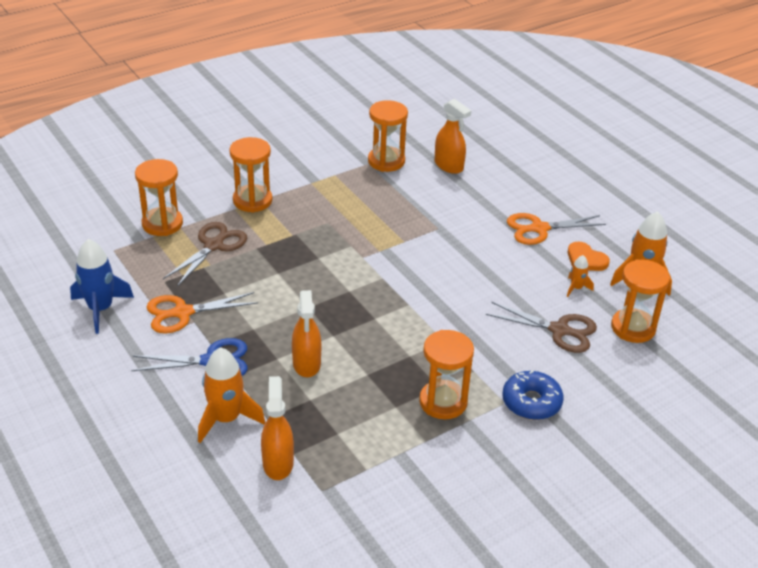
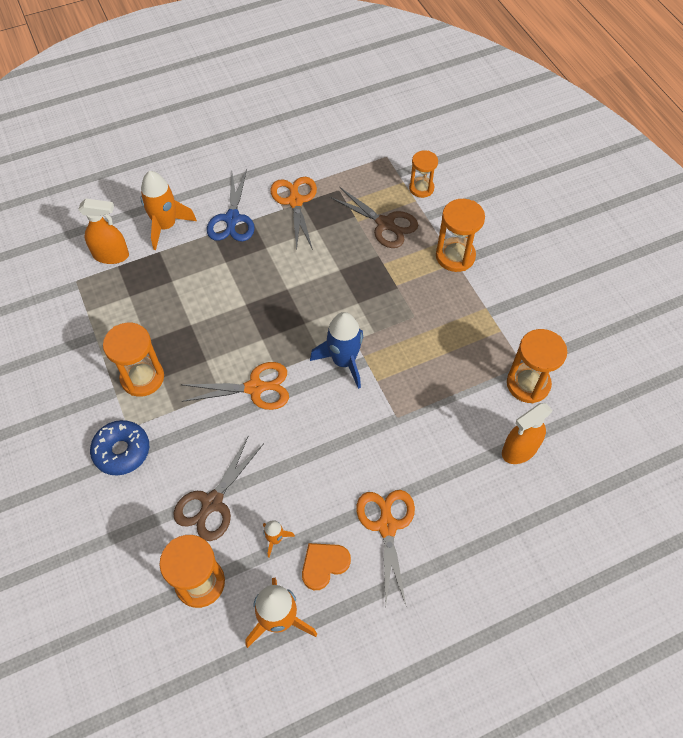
camera: 100 degrees right, 20 degrees up
blue rocket [70,239,134,334] -> blue rocket moved to [310,312,363,389]
orange hourglass [135,159,183,236] -> orange hourglass [409,150,438,198], size x0.66
orange spray bottle [292,290,321,377] -> none
none -> orange scissors [181,362,289,410]

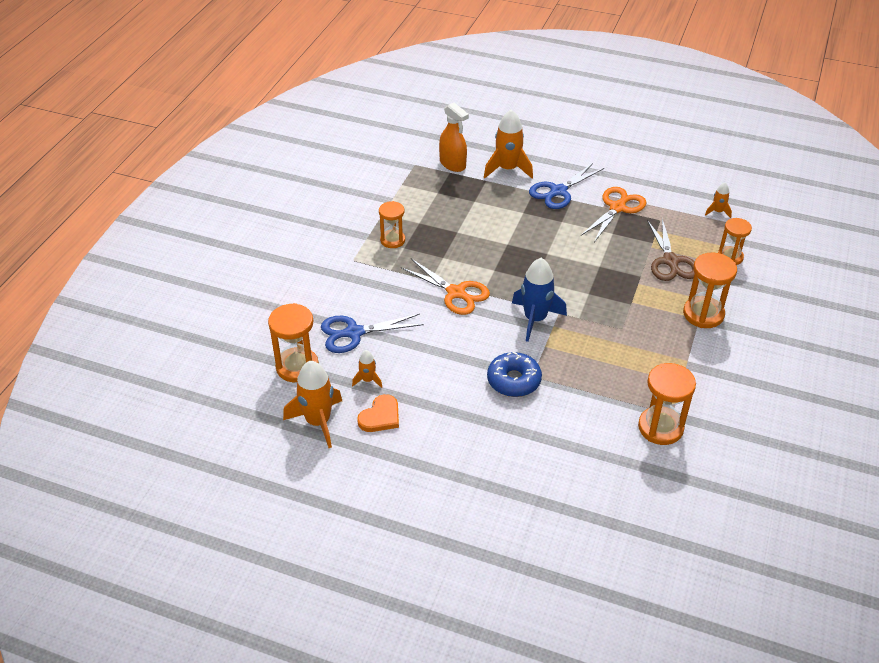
camera: 45 degrees right, 15 degrees down
blue donut [90,420,149,476] -> blue donut moved to [487,352,542,397]
orange hourglass [103,323,164,397] -> orange hourglass [379,201,405,248], size x0.66
brown scissors [173,435,264,541] -> blue scissors [321,314,424,353]
orange heart [302,543,351,590] -> orange heart turned 120 degrees clockwise [357,394,399,432]
orange scissors [356,490,415,605] -> none
orange spray bottle [502,403,553,464] -> none
none -> orange rocket [705,183,732,218]

